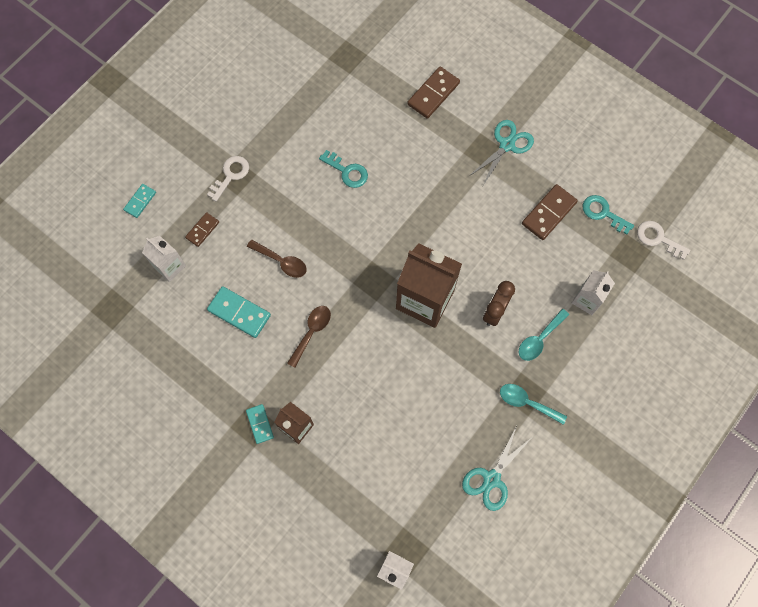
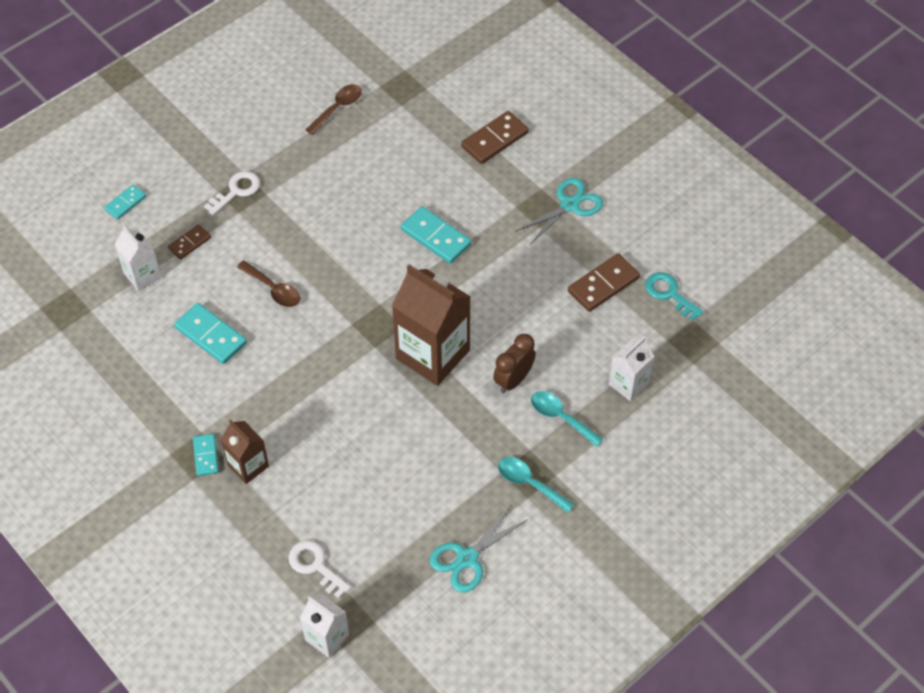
camera: 10 degrees right, 15 degrees down
brown spoon [287,306,331,368] -> brown spoon moved to [306,84,362,135]
turquoise key [319,150,368,188] -> none
turquoise spoon [519,309,569,361] -> turquoise spoon turned 75 degrees clockwise [531,391,604,447]
white key [637,221,690,260] -> white key moved to [288,541,351,598]
none -> turquoise domino [401,206,471,264]

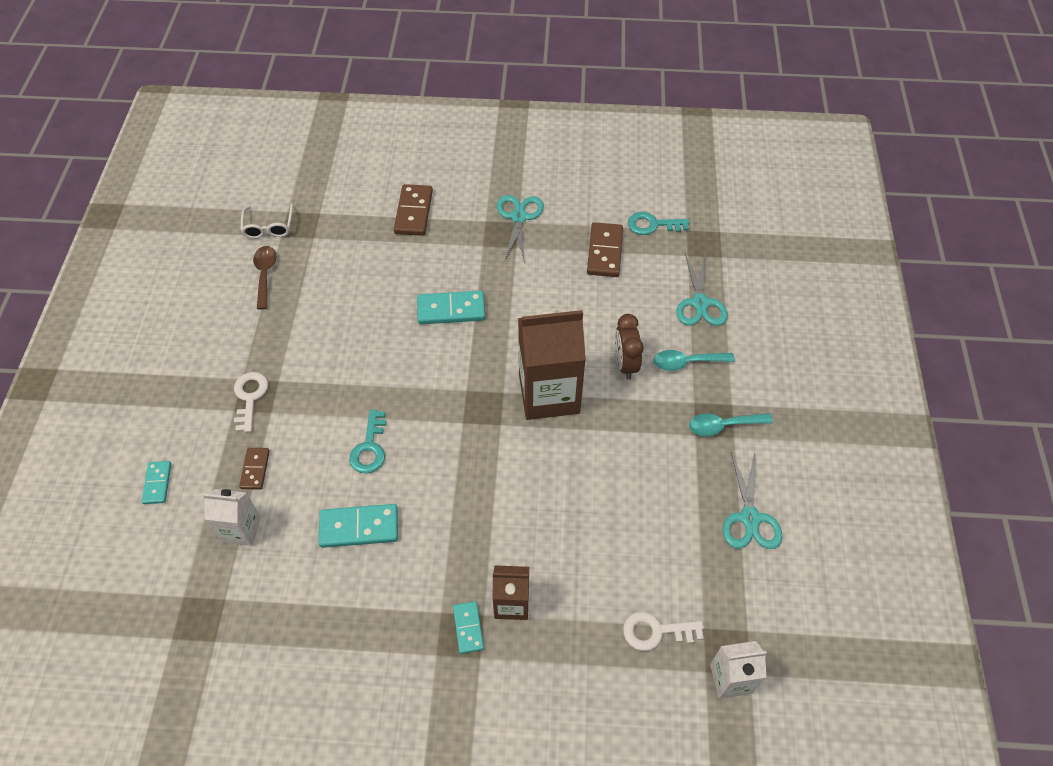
camera: 45 degrees left, 0 degrees up
turquoise domino [193,434,219,476] -> turquoise domino turned 45 degrees clockwise [453,601,484,654]
brown spoon [237,260,300,307] -> turquoise key [349,410,386,474]
white carton [609,336,654,401] -> turquoise scissors [676,254,728,326]
none -> white glasses [240,203,293,239]

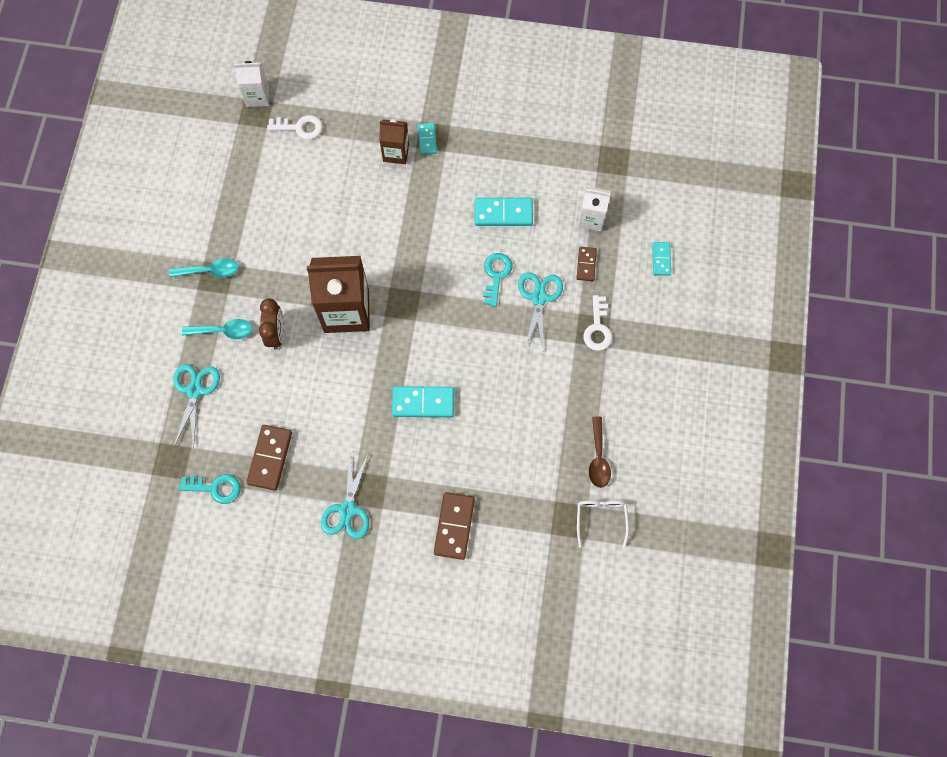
camera: 175 degrees left, 15 degrees up
turquoise scissors [723,452,782,549] -> turquoise scissors moved to [518,272,563,352]

